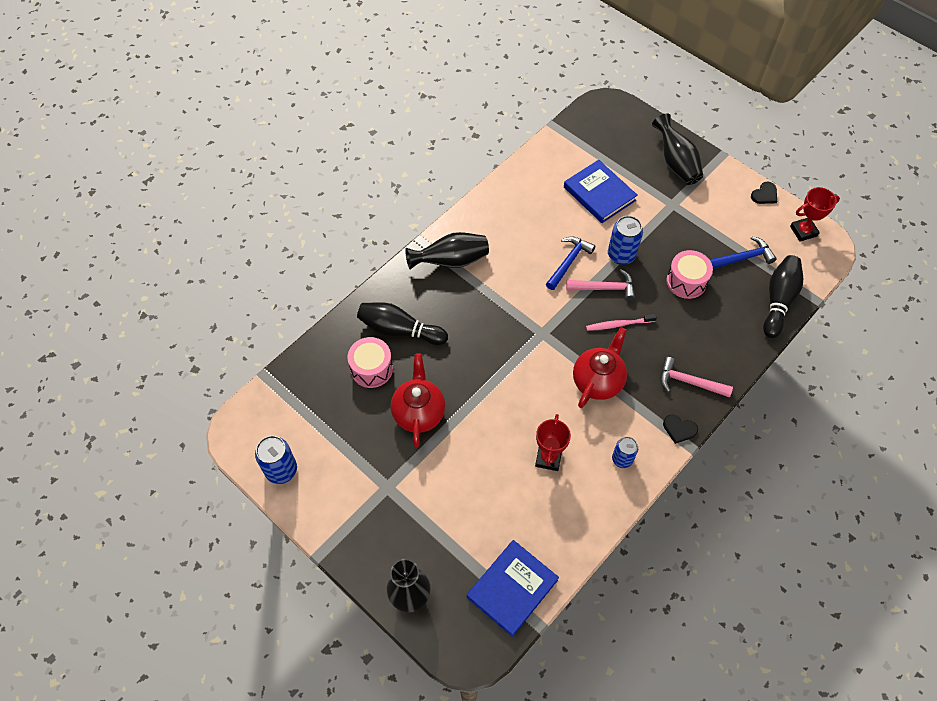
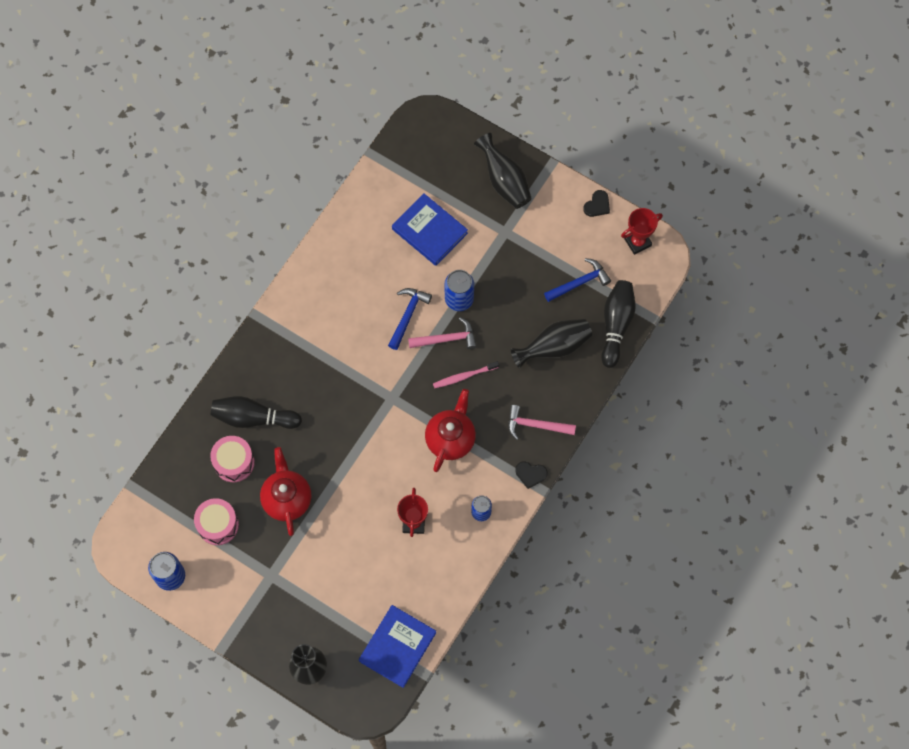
camera: 10 degrees left, 10 degrees up
black vase [405,232,489,269] -> black vase moved to [511,319,592,368]
pink drum [666,250,713,299] -> pink drum moved to [194,498,239,545]

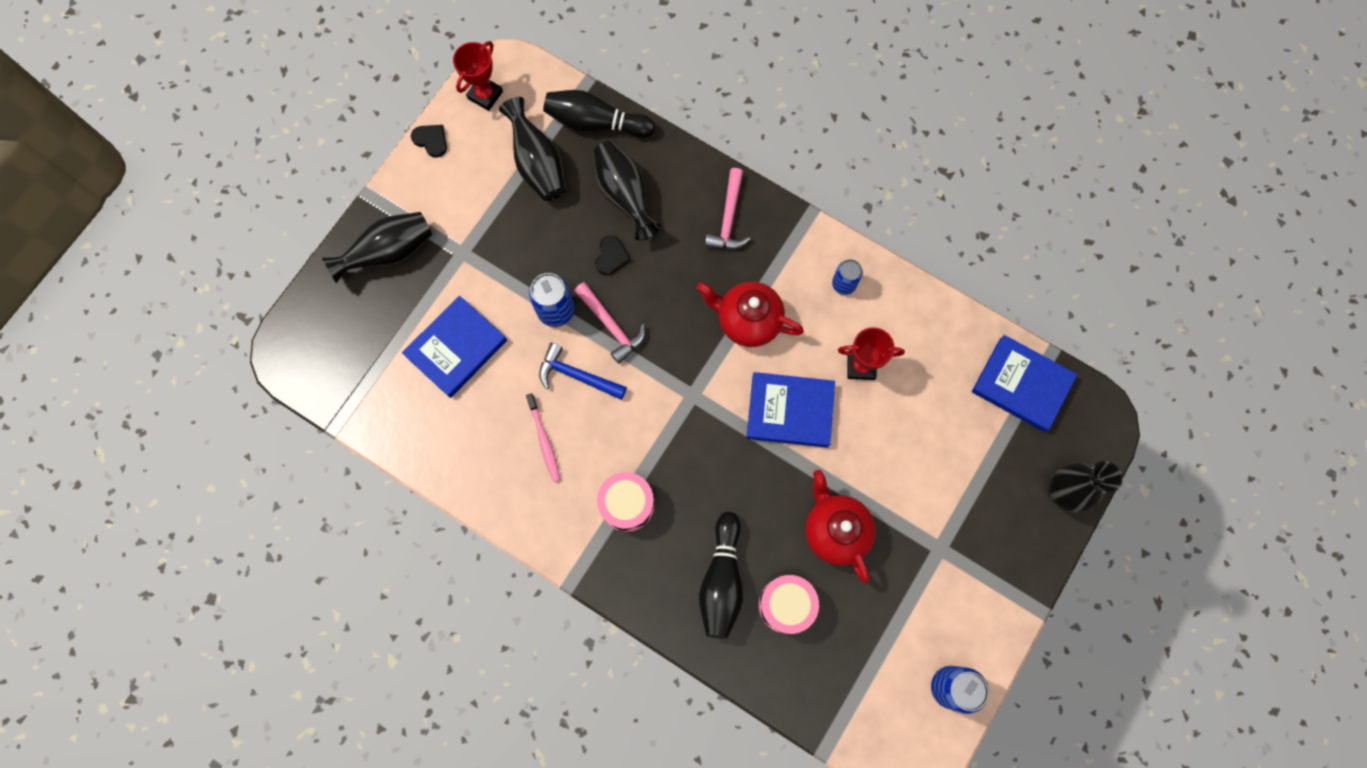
camera: 90 degrees left, 5 degrees up
pink drum [194,498,239,545] -> pink drum moved to [597,472,655,532]
red teapot [260,447,311,536] -> red teapot turned 75 degrees clockwise [805,470,876,584]
pink hammer [408,317,477,349] -> pink hammer turned 150 degrees clockwise [575,282,645,364]
pink toothbrush [433,361,499,388] -> pink toothbrush moved to [526,393,560,483]
black heart [515,462,548,489] -> black heart moved to [596,236,631,275]
blue hammer [544,258,611,302] -> black vase [499,97,566,201]
red trophy [621,208,663,255] -> red trophy turned 60 degrees clockwise [453,41,503,111]
none -> blue book [747,372,835,448]

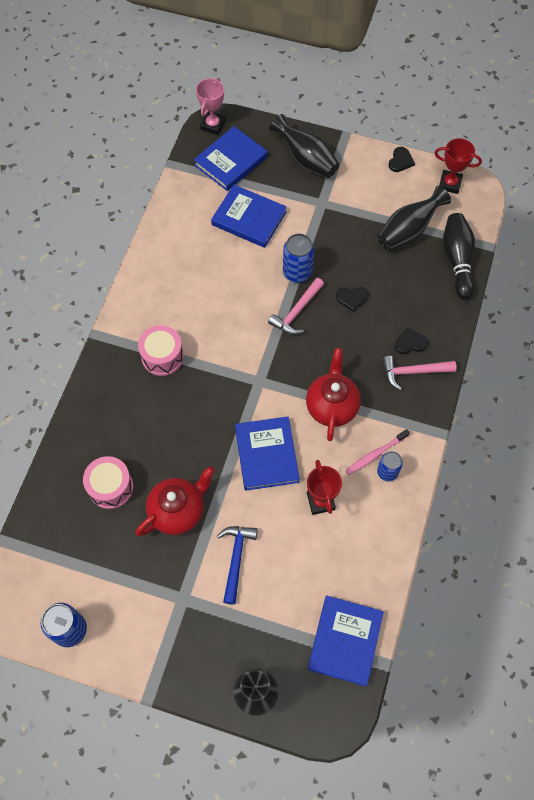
camera: 75 degrees right, 10 degrees down
pink toothbrush [526,393,560,483] -> pink toothbrush moved to [345,429,410,475]
blue hammer [539,343,627,400] -> blue hammer moved to [217,526,258,605]
black vase [593,141,661,241] -> none
black bowling pin [699,512,743,639] -> none
none -> blue book [194,126,268,191]
none -> pink trophy [196,78,225,135]
none -> black heart [395,328,428,354]

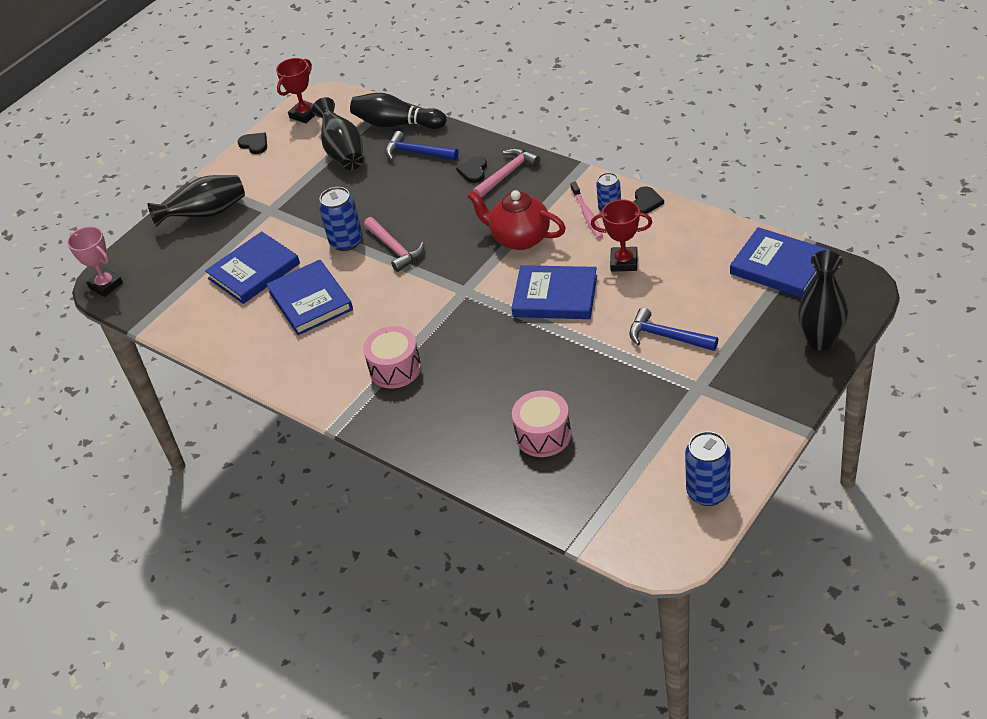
camera: 65 degrees left, 20 degrees down
red teapot [136,466,215,537] -> none
blue book [194,126,268,191] -> blue book moved to [266,260,353,335]
black heart [336,287,369,312] -> black heart moved to [633,186,664,214]
pink hammer [382,356,457,390] -> pink hammer turned 150 degrees counterclockwise [473,148,541,197]
none -> blue hammer [385,131,459,160]

